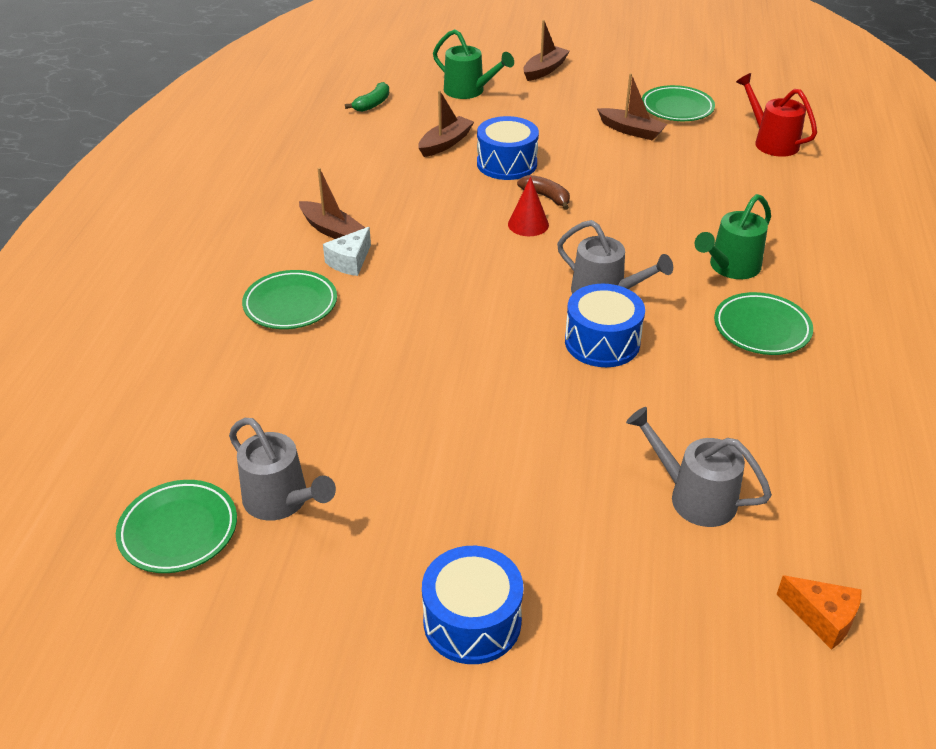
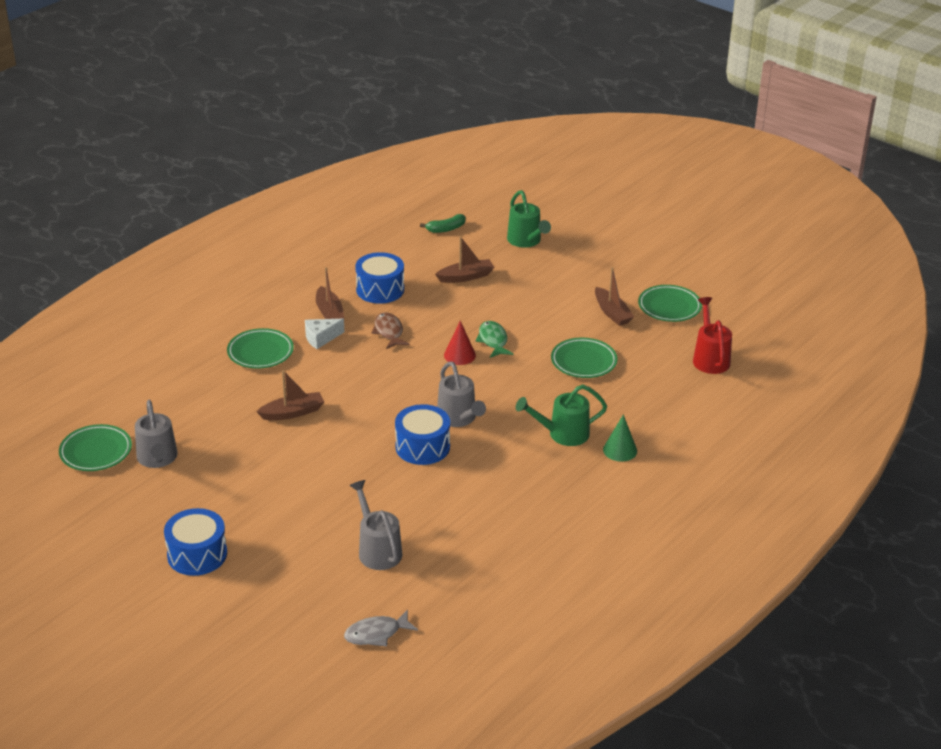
camera: 30 degrees right, 5 degrees down
blue drum [477,116,539,180] -> blue drum moved to [355,252,404,304]
brown banana [517,175,570,210] -> green fish [476,321,513,358]
brown boat [523,20,570,81] -> brown boat moved to [256,370,324,420]
green plate [714,292,813,355] -> green plate moved to [551,338,618,378]
orange cheese [776,575,862,650] -> grey fish [344,610,418,646]
none -> brown fish [371,312,410,349]
none -> green cone [603,414,637,462]

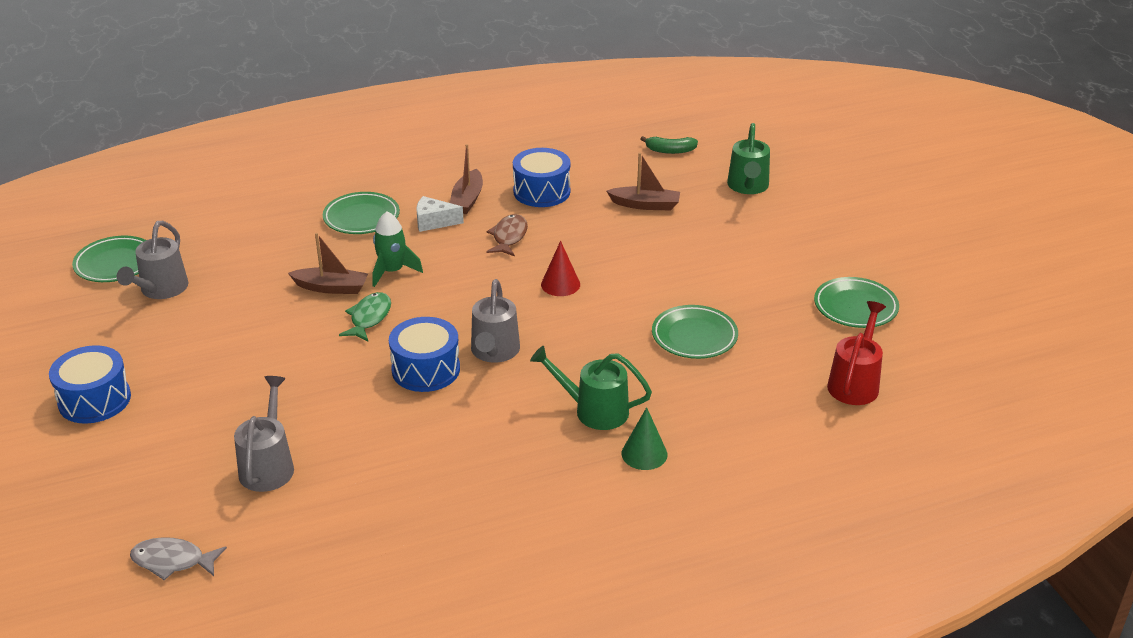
camera: 30 degrees right, 0 degrees up
green fish [476,321,513,358] -> green fish moved to [339,292,391,341]
brown boat [595,267,634,326] -> none
none -> green rocket [373,211,423,287]

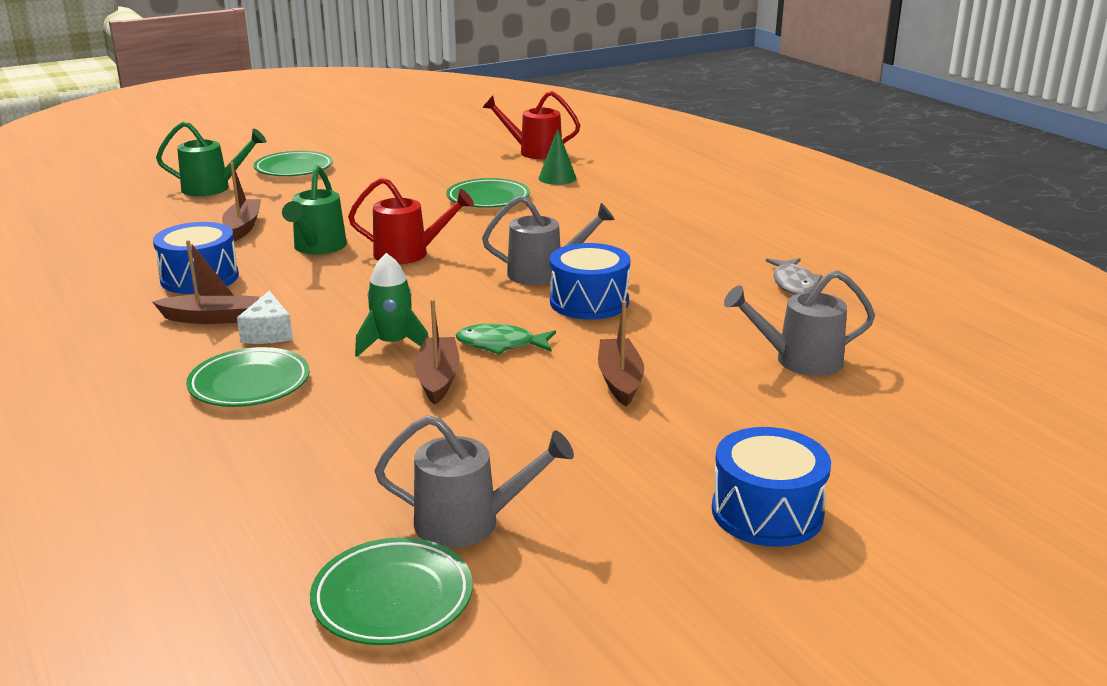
camera: 100 degrees left, 10 degrees down
grey fish [130,537,227,580] -> grey fish moved to [766,258,823,295]
brown fish [486,214,528,257] -> none
green watering can [530,346,652,430] -> green watering can moved to [282,165,347,254]
red cone [541,241,580,296] -> red watering can [348,178,474,264]
green cone [622,407,668,470] -> green cone moved to [538,128,577,185]
green banana [641,136,698,154] -> none
green plate [814,277,899,328] -> green plate moved to [254,151,333,176]
none -> brown boat [598,301,644,407]

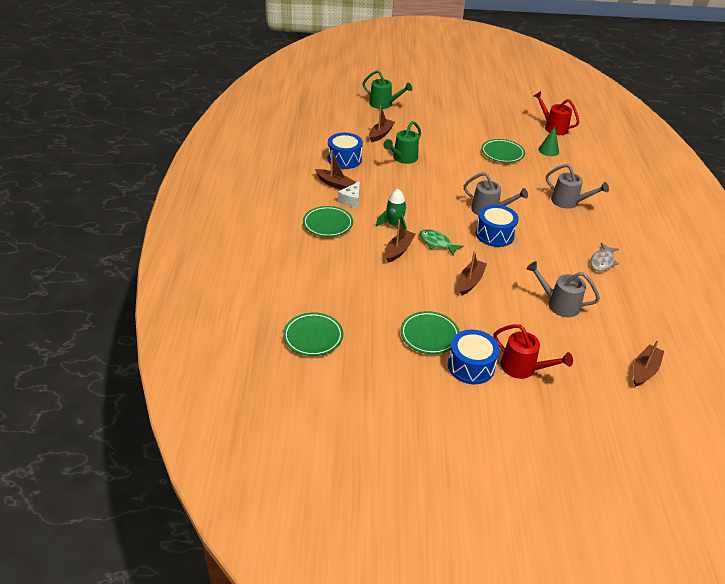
camera: 30 degrees right, 15 degrees up
green plate [254,151,333,176] -> green plate moved to [400,311,459,354]
red watering can [348,178,474,264] -> red watering can moved to [493,324,573,379]
grey watering can [375,415,574,548] -> grey watering can moved to [546,164,609,209]
none -> brown boat [633,340,664,387]

